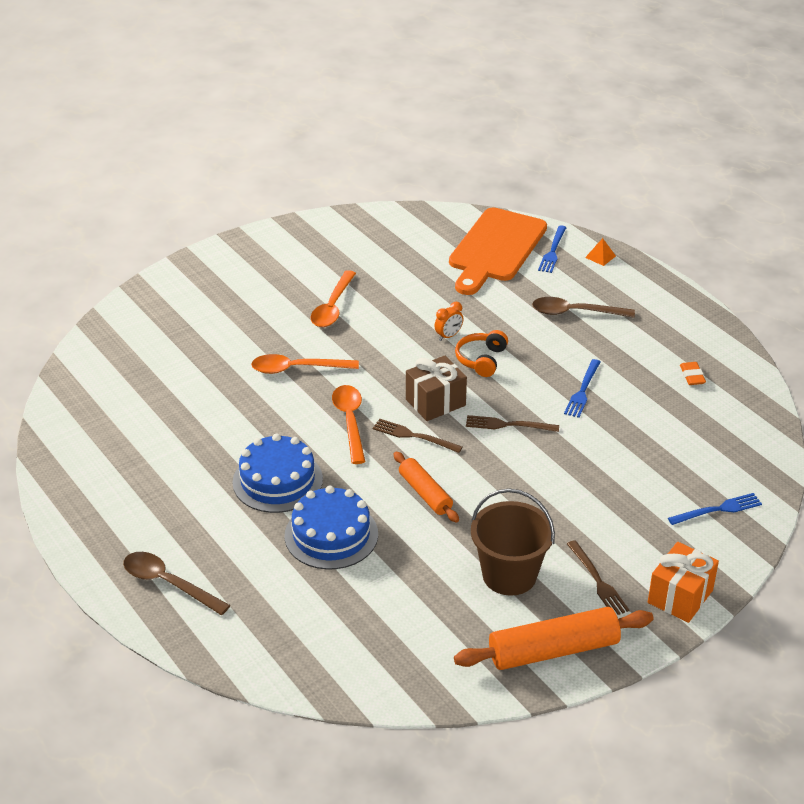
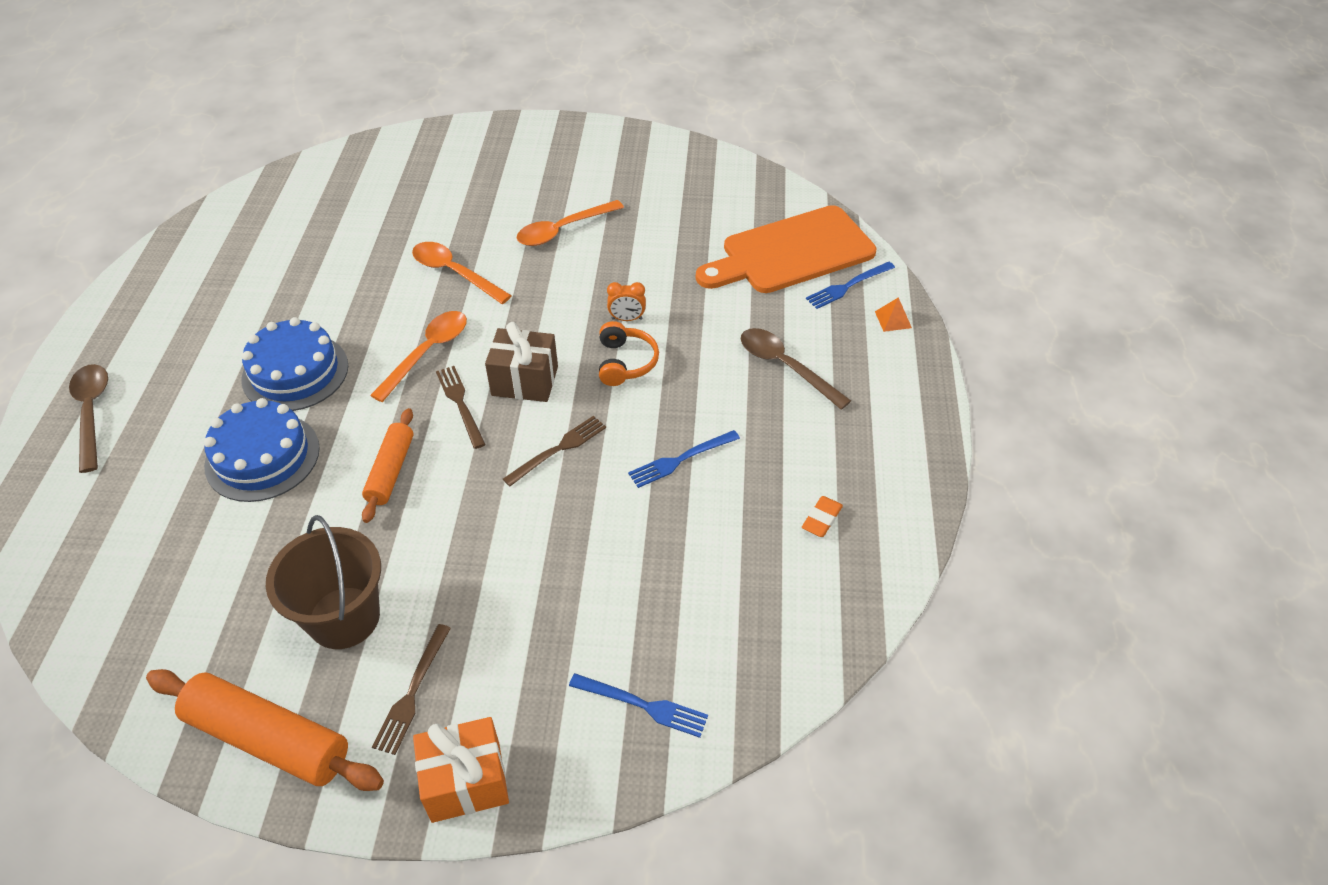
camera: 40 degrees right, 10 degrees up
orange headphones [455,330,508,377] -> orange headphones turned 120 degrees clockwise [599,321,659,386]
brown fork [466,415,559,432] -> brown fork turned 90 degrees clockwise [503,416,606,486]

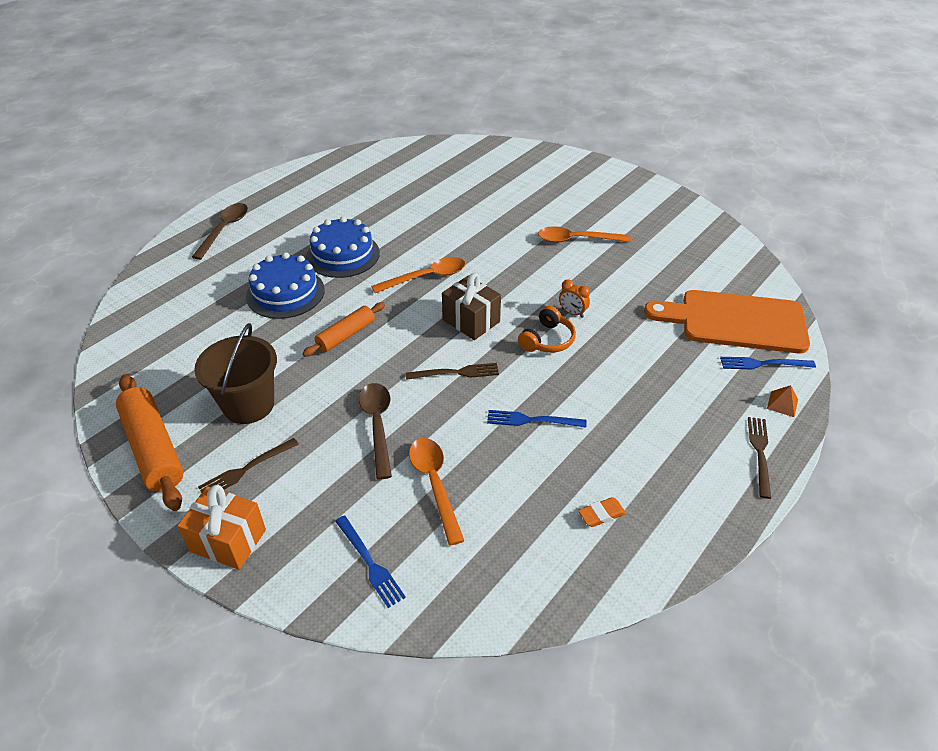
camera: 35 degrees right, 5 degrees down
orange spoon [412,242,512,304] -> orange spoon moved to [409,438,465,546]
brown fork [436,366,486,449] -> brown fork moved to [748,417,771,499]
brown spoon [741,328,851,410] -> brown spoon moved to [359,383,392,479]

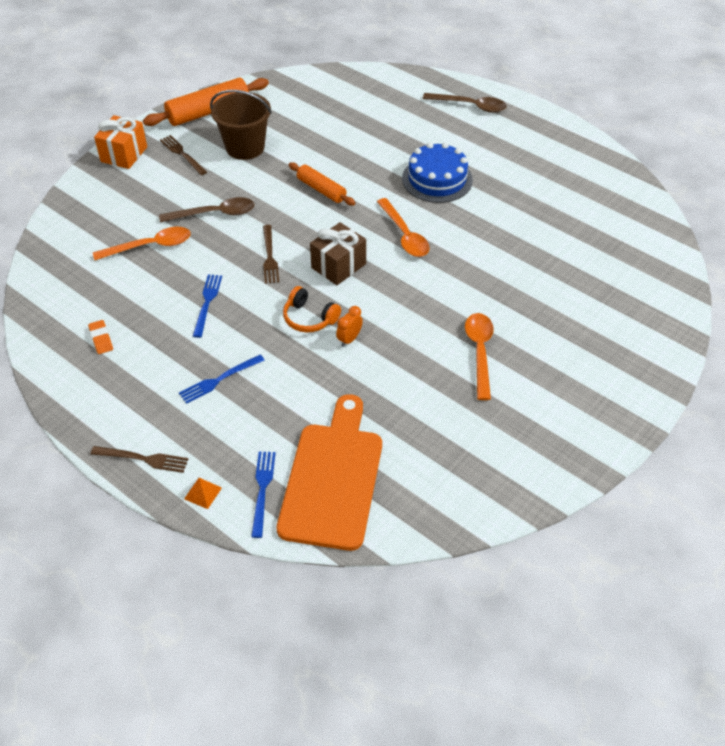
camera: 90 degrees right, 5 degrees up
blue cake [246,252,325,319] -> none
blue fork [335,515,406,608] -> blue fork moved to [179,354,265,404]

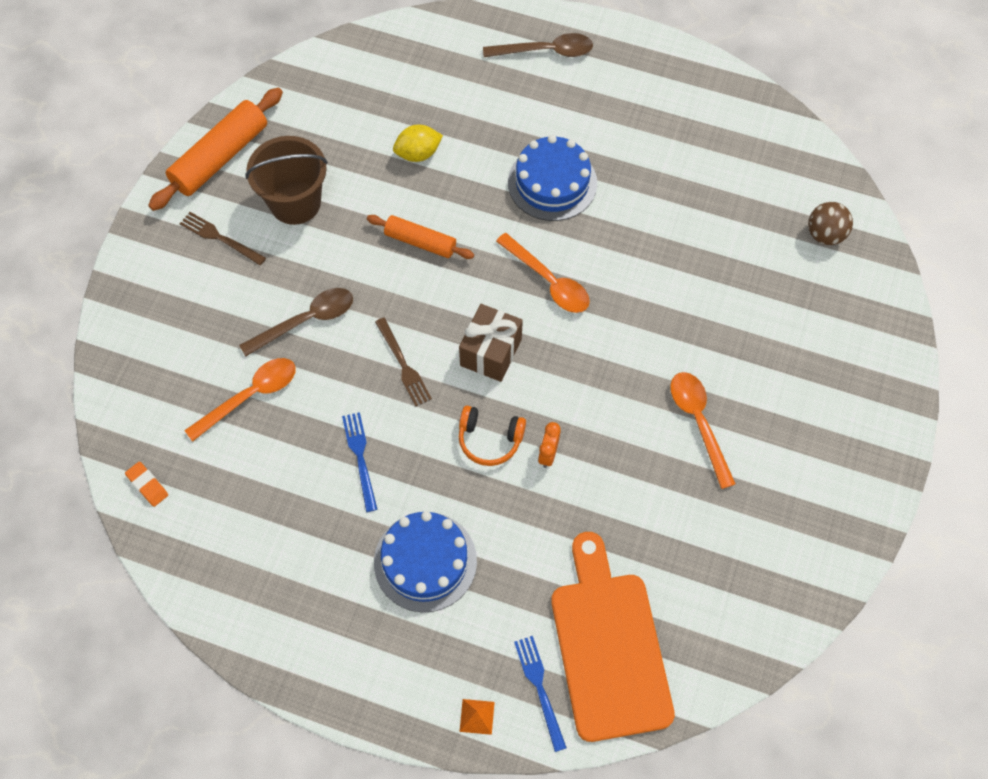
camera: 20 degrees left, 15 degrees up
orange eraser [88,320,113,354] -> orange eraser moved to [125,462,168,507]
brown fork [91,446,188,473] -> none
orange gift [94,115,147,169] -> none
blue fork [179,354,265,404] -> blue cake [374,511,477,612]
none -> yellow lemon [393,125,443,162]
none -> brown ball [808,202,853,245]

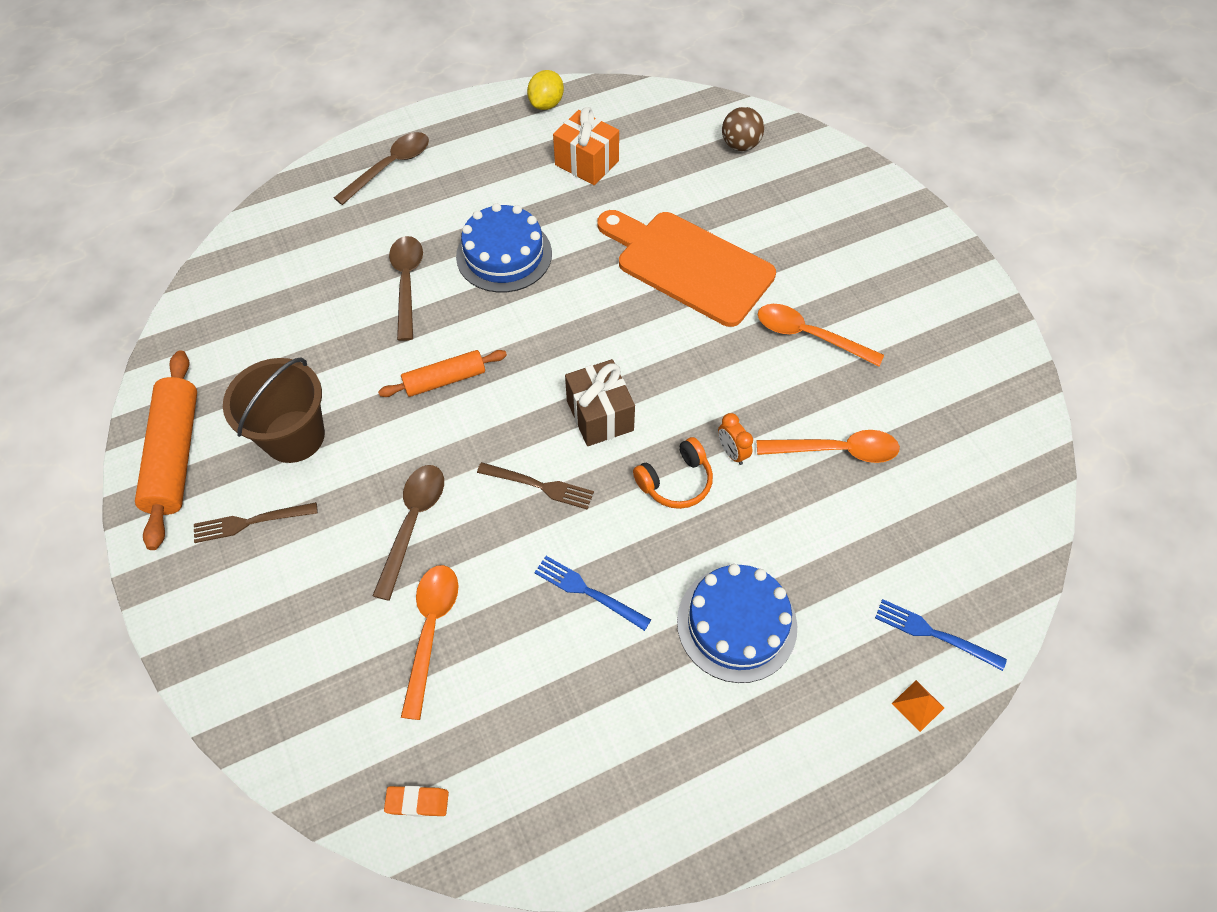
camera: 45 degrees left, 5 degrees down
yellow lemon [393,125,443,162] -> yellow lemon moved to [527,70,564,110]
orange spoon [496,233,590,313] -> orange spoon moved to [757,430,900,463]
orange cutting board [551,532,675,742] -> orange cutting board moved to [597,210,776,327]
none -> brown spoon [389,236,423,341]
none -> orange gift [553,107,619,185]

